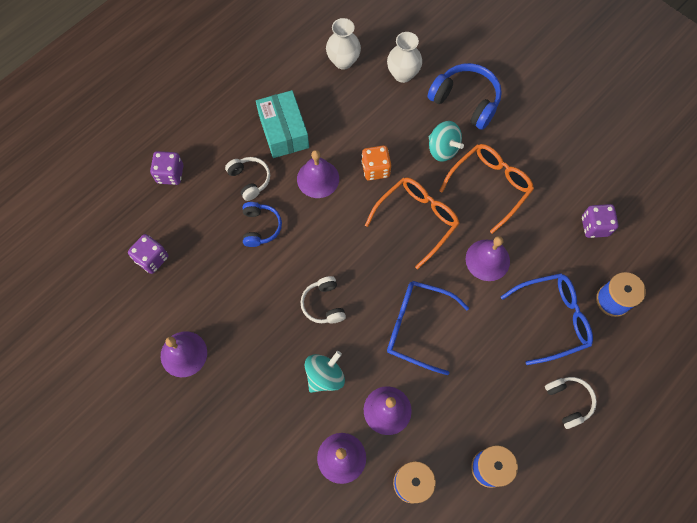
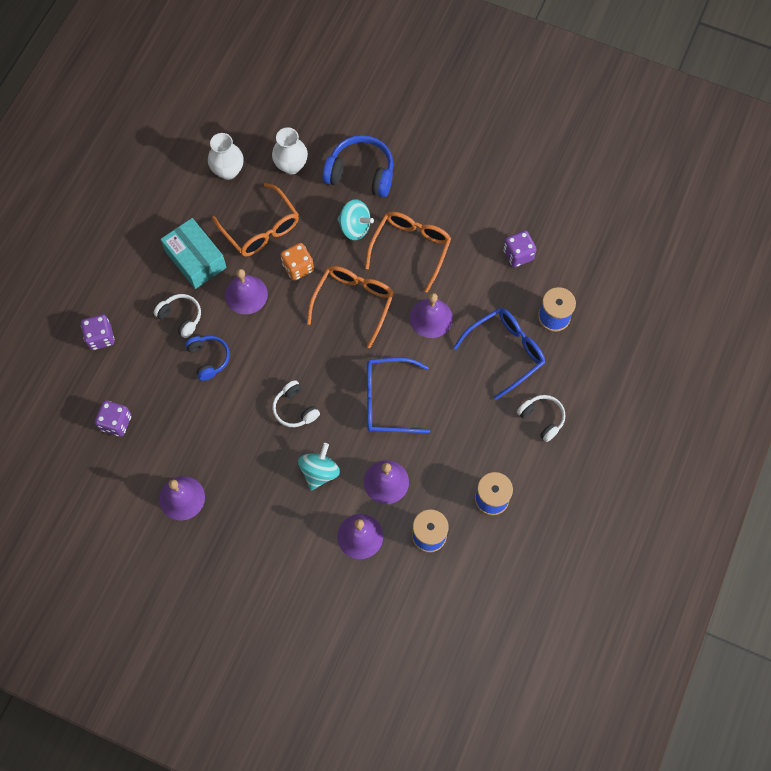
camera: 20 degrees left, 0 degrees up
none -> orange glasses [212,183,299,257]

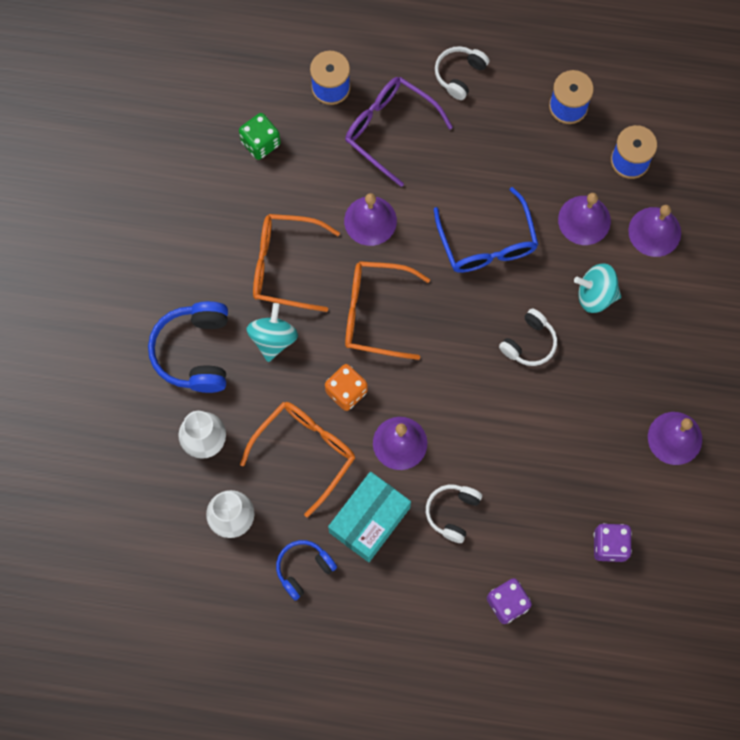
camera: 105 degrees left, 5 degrees up
blue headphones [185,336,230,381] -> blue headphones moved to [276,540,337,600]
blue glasses [453,308,545,400] -> purple glasses [345,77,453,187]
purple dice [503,230,537,267] -> green dice [239,113,281,160]

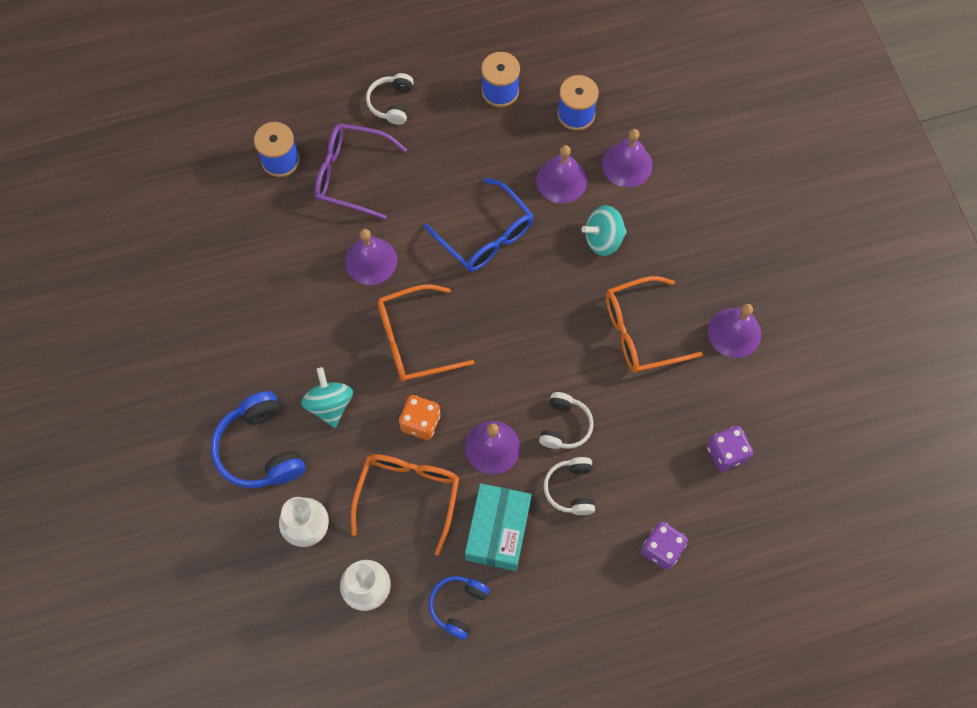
camera: 25 degrees left, 5 degrees down
green dice [239,113,281,160] -> none
orange glasses [253,214,340,312] -> orange glasses moved to [606,276,703,373]
white headphones [499,308,557,366] -> white headphones moved to [539,392,594,449]

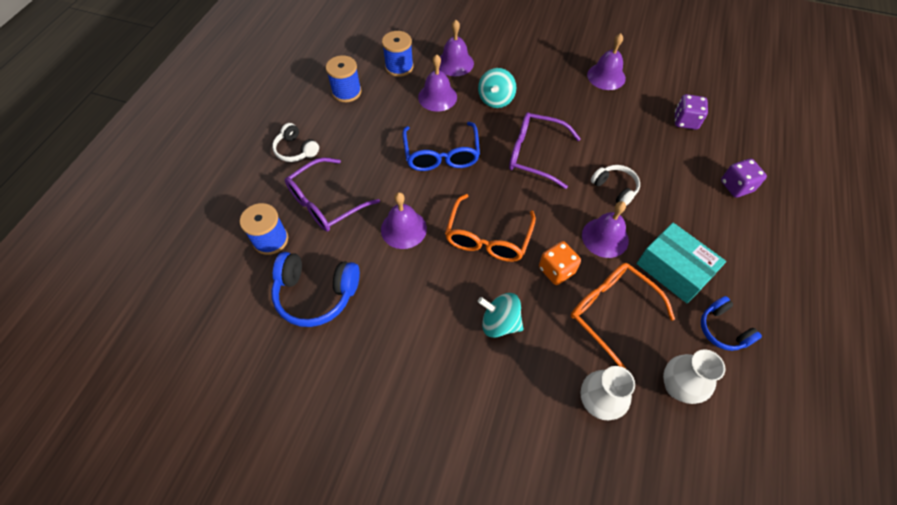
camera: 55 degrees left, 10 degrees down
blue headphones [211,391,305,488] -> blue headphones moved to [271,252,360,327]
blue glasses [424,178,534,272] -> blue glasses turned 90 degrees clockwise [402,122,480,171]
white headphones [544,457,595,515] -> none
orange glasses [606,276,703,373] -> none
none -> purple glasses [509,112,581,189]

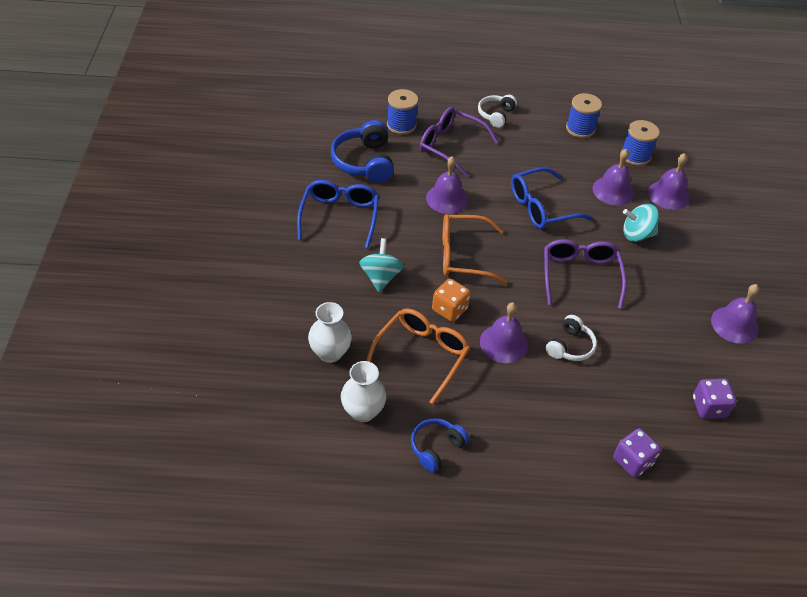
camera: 70 degrees right, 10 degrees down
turquoise box [637,223,726,303] -> none
none -> blue glasses [297,180,379,248]

